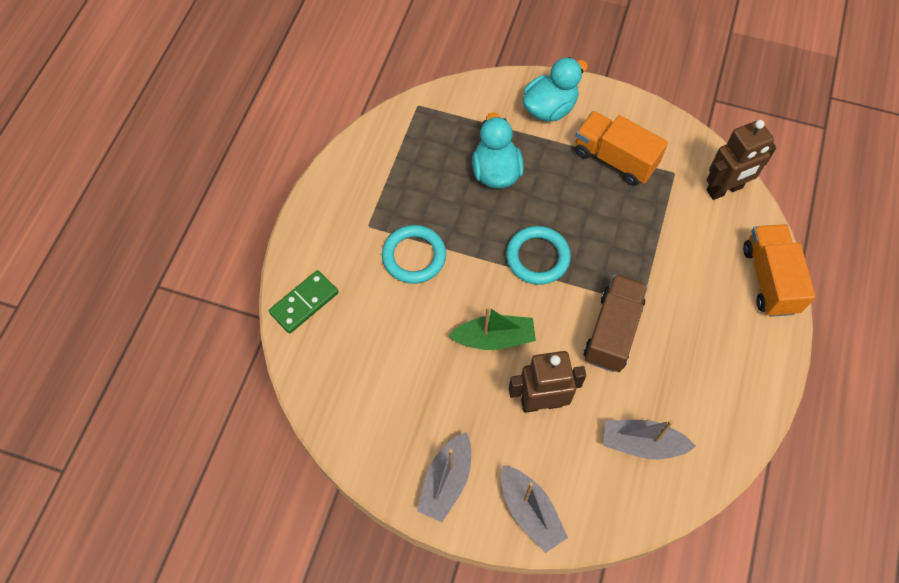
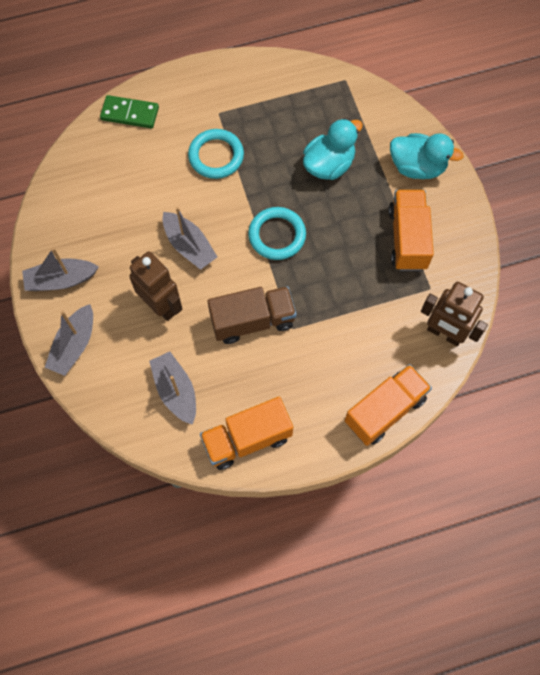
camera: 55 degrees right, 5 degrees up
green boat [449,306,536,350] -> grey boat [162,207,217,270]
none -> orange truck [200,397,293,470]

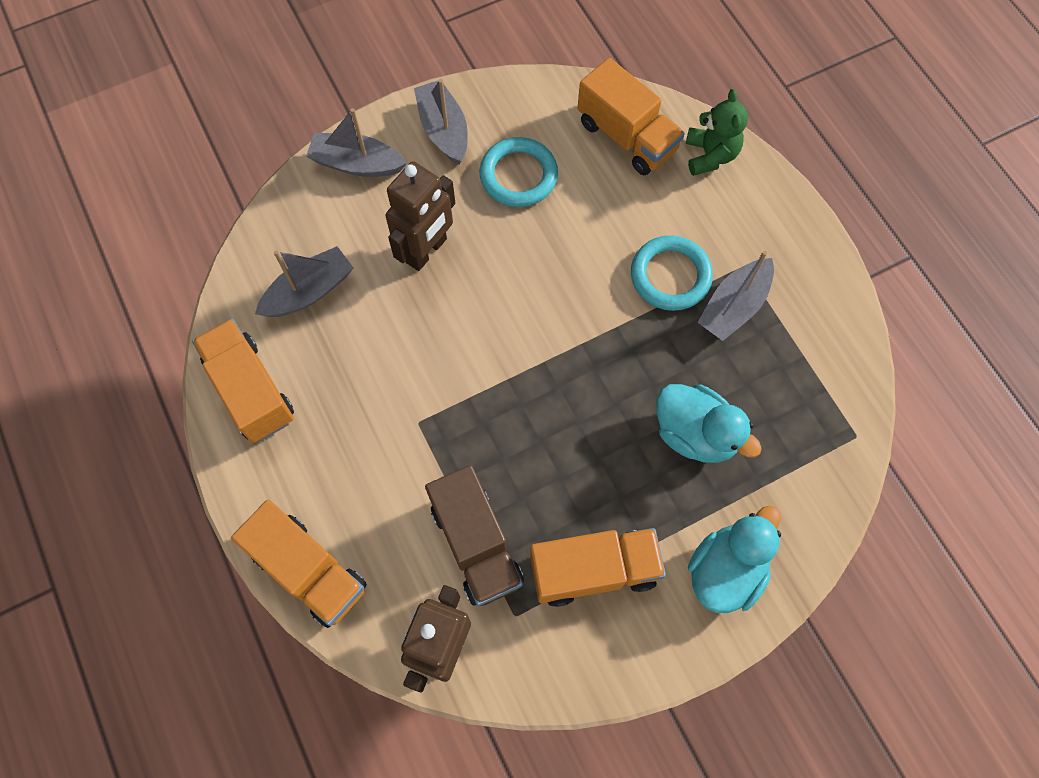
camera: 80 degrees right, 0 degrees up
green domino [100,95,159,128] -> green teddy bear [686,89,748,176]
grey boat [162,207,217,270] -> grey boat moved to [697,251,774,341]
brown truck [207,286,296,344] -> brown truck moved to [425,465,524,606]
turquoise ring [248,207,306,260] -> turquoise ring moved to [480,137,558,207]
turquoise duck [390,133,464,179] -> turquoise duck turned 150 degrees counterclockwise [688,506,781,613]
none -> orange truck [577,58,685,175]

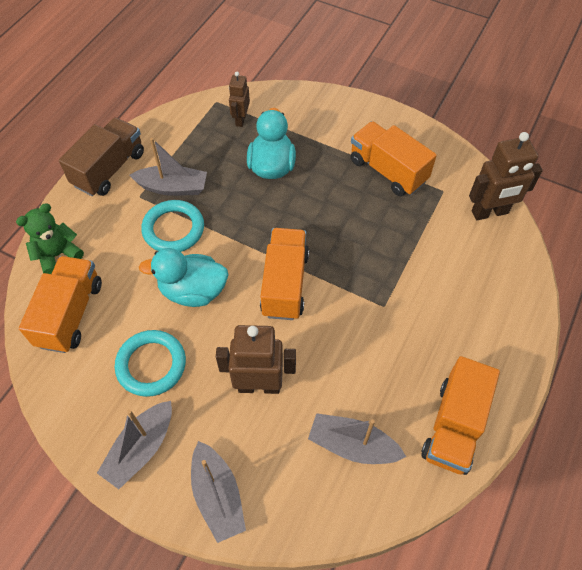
camera: 125 degrees left, 10 degrees down
orange truck [231,500,367,628] -> orange truck moved to [260,228,309,320]
brown truck [425,465,524,606] -> brown truck moved to [59,118,144,196]
turquoise duck [688,506,781,613] -> turquoise duck moved to [139,248,228,307]
none -> brown robot [229,72,250,127]

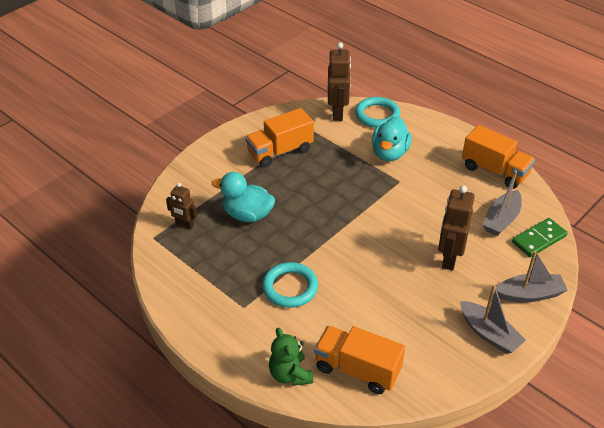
camera: 75 degrees left, 15 degrees down
brown truck [59,118,144,196] -> none
turquoise ring [115,330,186,397] -> turquoise ring moved to [355,97,400,128]
grey boat [129,138,207,196] -> none
turquoise duck [139,248,228,307] -> turquoise duck moved to [372,116,412,161]
orange truck [260,228,309,320] -> none
none -> green domino [512,218,568,257]

